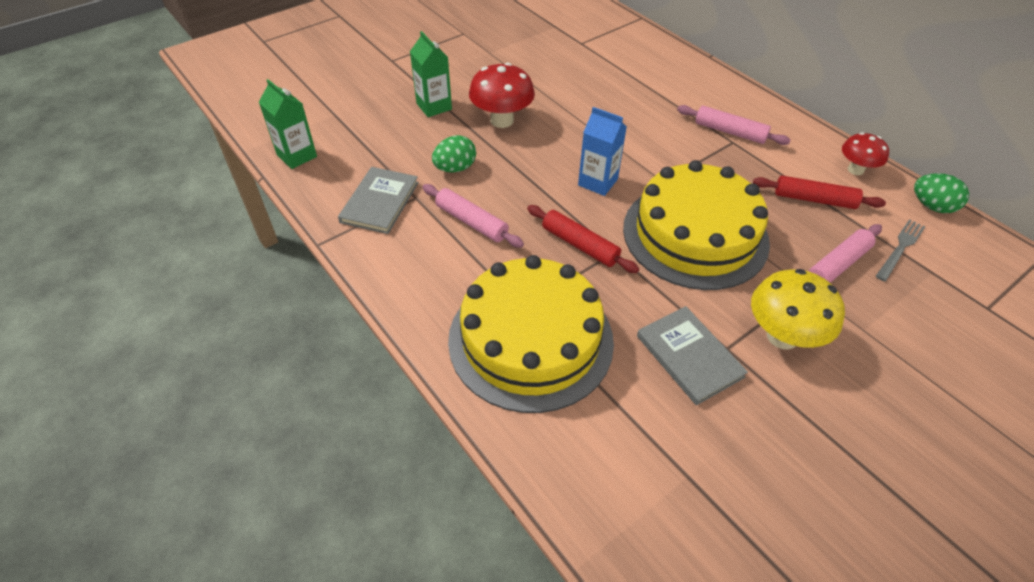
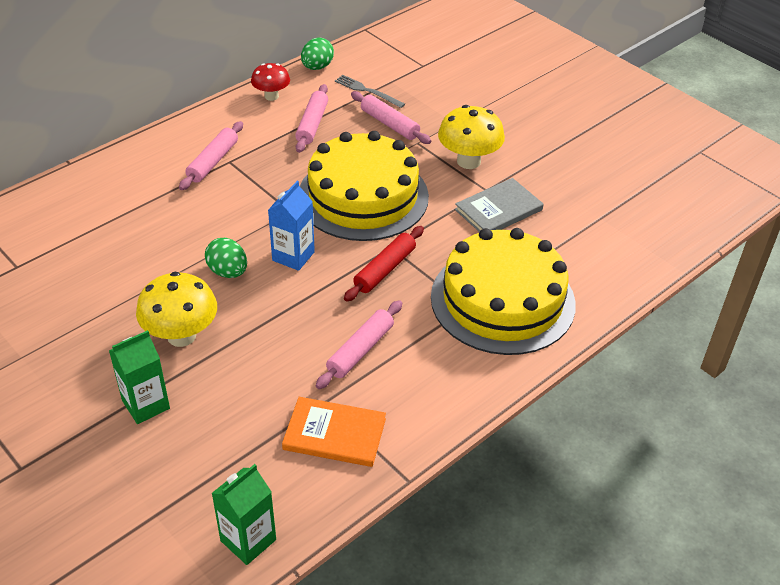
camera: 95 degrees left, 5 degrees down
grey book [338,167,419,234] -> orange book [282,397,386,467]
green egg [432,135,476,172] -> green egg moved to [205,238,247,278]
red mushroom [469,63,535,128] -> yellow mushroom [136,272,217,347]
red rolling pin [753,176,886,209] -> pink rolling pin [295,84,328,153]

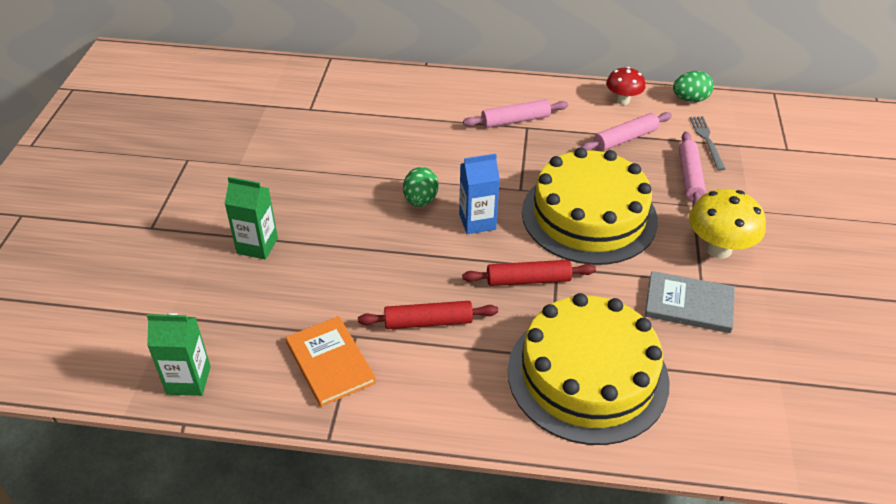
camera: 50 degrees right, 0 degrees up
yellow mushroom [136,272,217,347] -> none
pink rolling pin [316,300,402,389] -> red rolling pin [358,301,498,329]

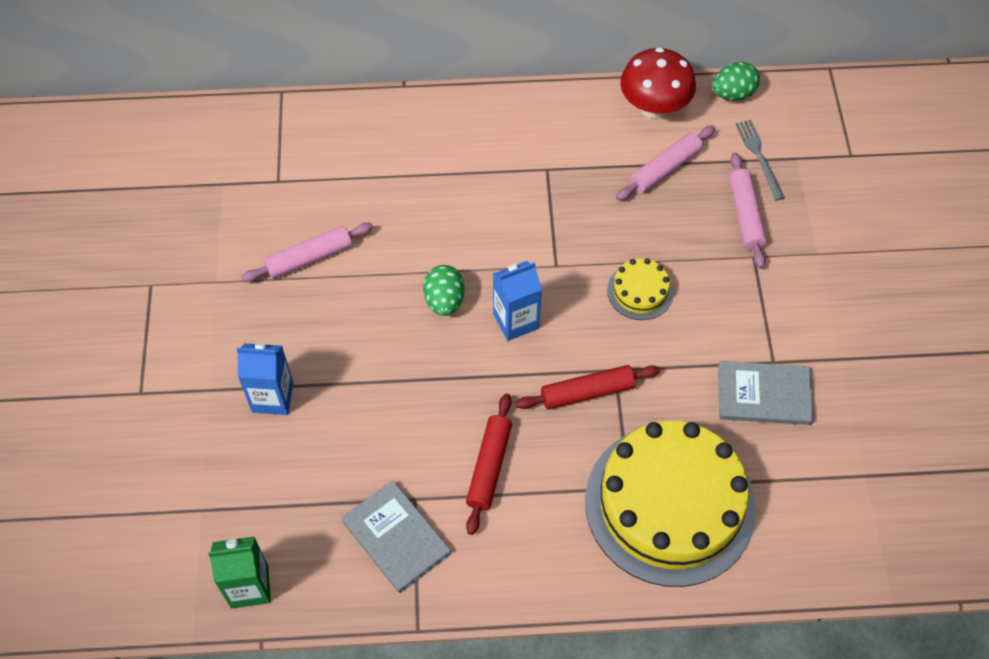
camera: 10 degrees left, 15 degrees up
green carton [225,177,278,259] -> blue carton [237,343,293,415]
orange book [286,316,376,407] -> grey book [342,480,451,593]
red rolling pin [358,301,498,329] -> red rolling pin turned 60 degrees counterclockwise [466,394,512,535]
pink rolling pin [463,99,568,128] -> pink rolling pin moved to [241,223,373,282]
yellow cake [522,147,658,265] -> yellow cake [607,258,674,320], size x0.43
red mushroom [606,67,646,105] -> red mushroom [620,47,696,119], size x1.58
yellow mushroom [689,189,766,259] -> none

